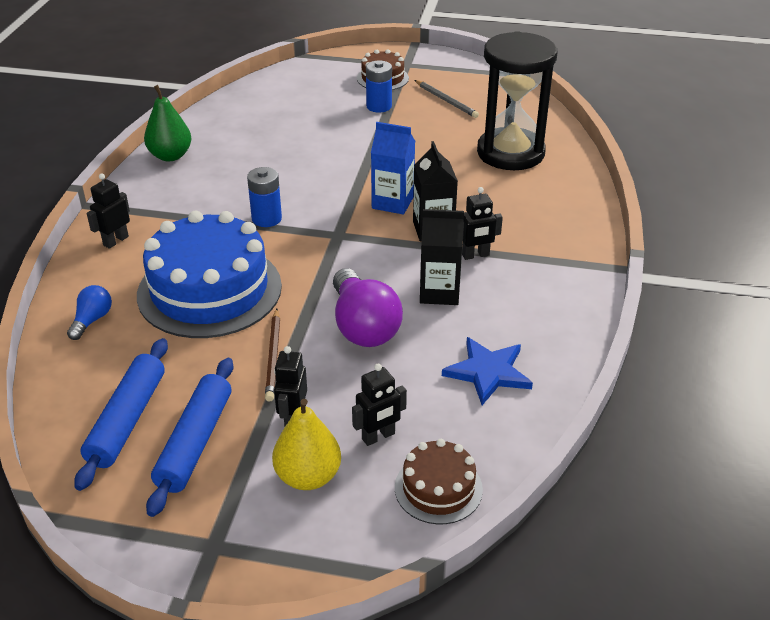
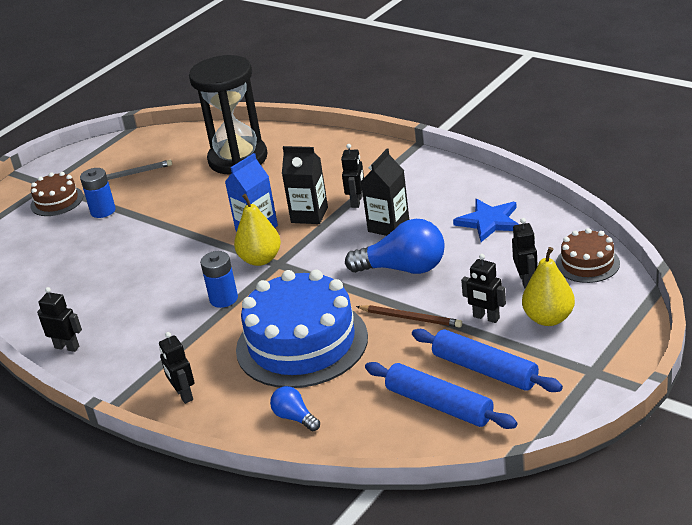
camera: 60 degrees left, 5 degrees down
green pear [144,85,192,161] -> black robot [37,287,82,352]
purple light bulb [333,268,403,347] -> blue light bulb [345,219,445,274]
none -> yellow pear [234,194,281,266]

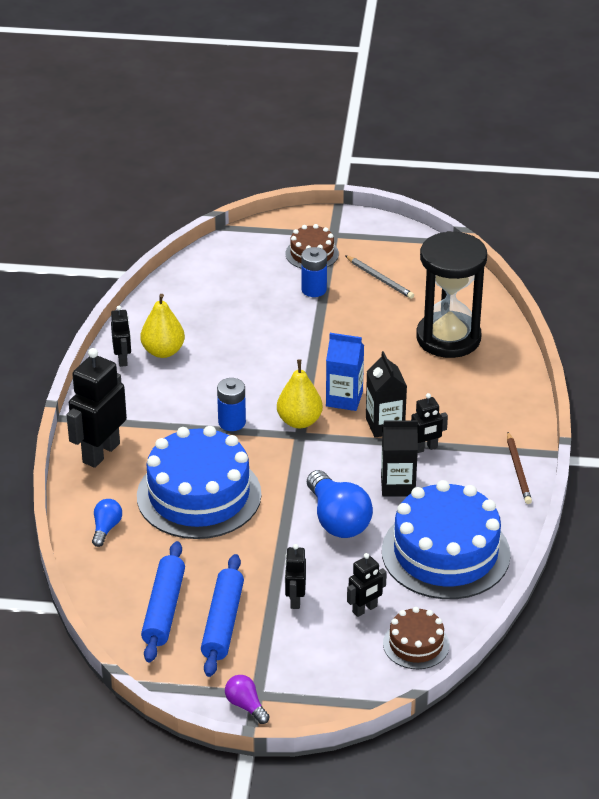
camera: 55 degrees right, 5 degrees up
black robot [159,332,195,404] -> black robot [67,348,127,468], size x1.87
brown pencil [356,305,462,328] -> brown pencil moved to [507,432,532,504]
blue star [453,199,519,242] -> blue cake [382,480,511,599]
yellow pear [522,247,575,326] -> yellow pear moved to [141,294,185,358]
none -> purple light bulb [225,675,270,724]

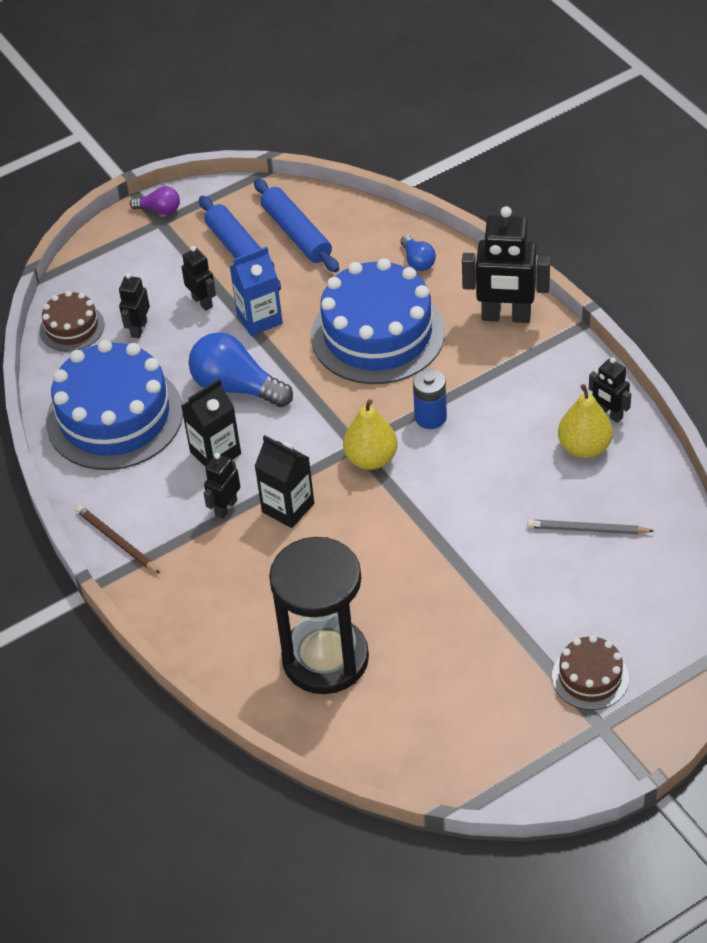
camera: 145 degrees right, 10 degrees up
black robot [67,348,127,468] -> black robot turned 105 degrees clockwise [462,206,550,323]
blue battery [301,247,327,297] -> none
blue carton [326,333,364,411] -> blue carton moved to [230,247,283,336]
grey pencil [345,255,414,299] -> grey pencil moved to [527,520,654,534]

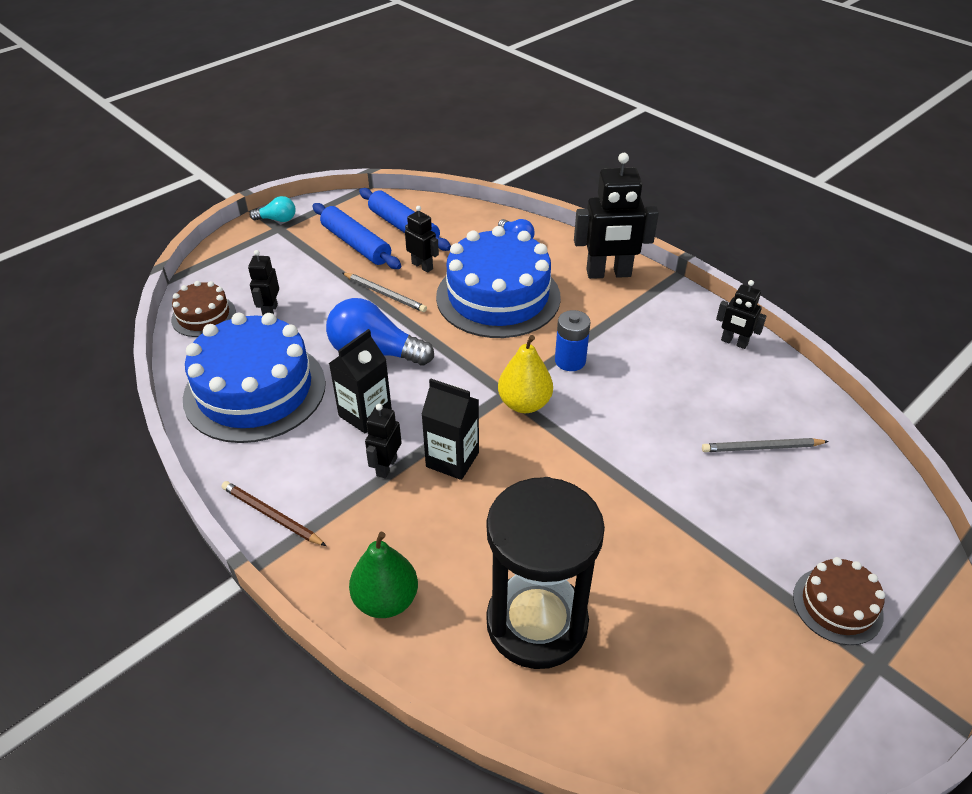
camera: 15 degrees left, 5 degrees down
purple light bulb [130,186,180,215] -> turquoise light bulb [250,196,295,222]
black robot [181,246,216,311] -> black robot moved to [405,206,439,273]
blue carton [230,247,283,336] -> grey pencil [342,272,427,312]
yellow pear [558,384,613,458] -> none
none -> green pear [349,532,418,618]

